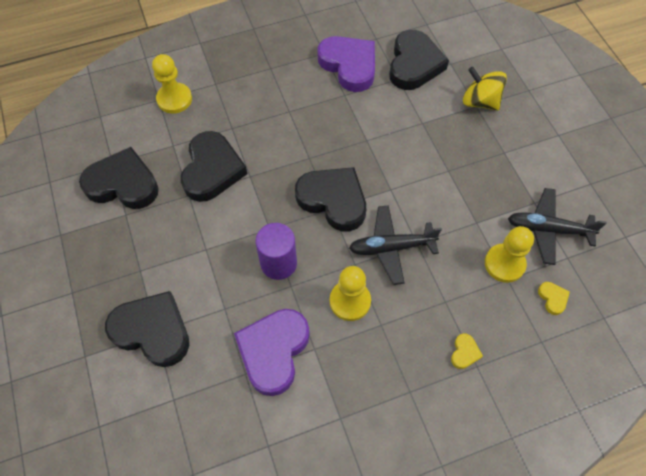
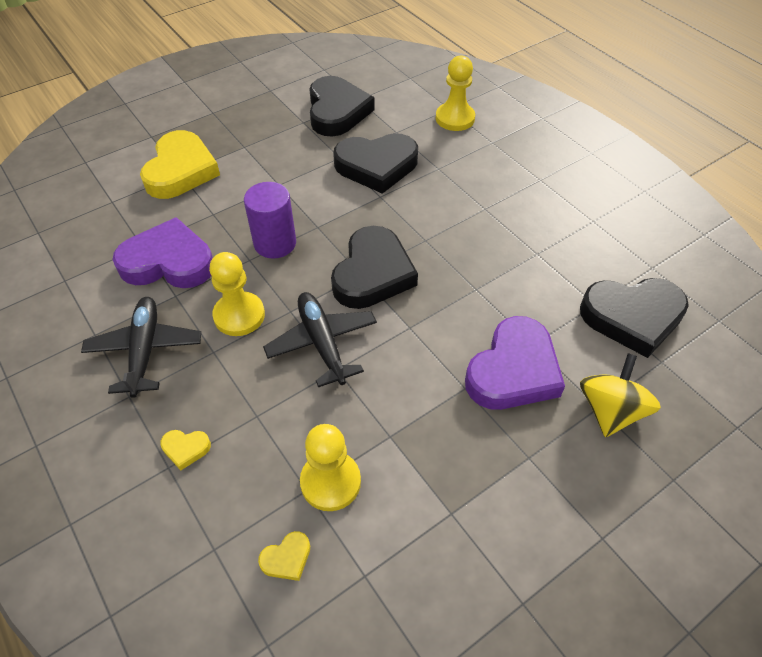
camera: 75 degrees right, 10 degrees down
black heart [105,291,189,367] -> yellow heart [140,130,220,199]
purple heart [318,36,375,92] -> purple heart moved to [465,316,565,410]
black plane [508,188,607,265] -> black plane moved to [81,297,201,398]

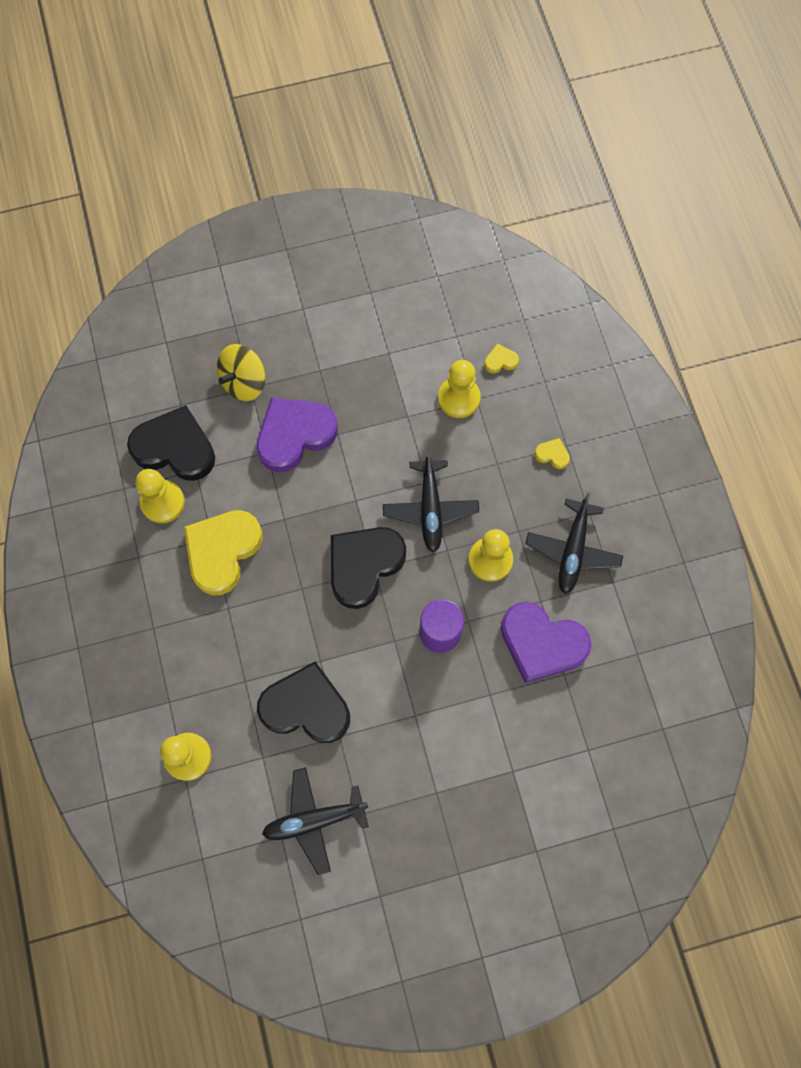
camera: 160 degrees left, 20 degrees up
yellow heart [140,130,220,199] -> yellow heart moved to [184,510,263,596]
black heart [309,76,375,137] -> black plane [262,767,369,875]
none -> yellow pawn [135,469,185,523]

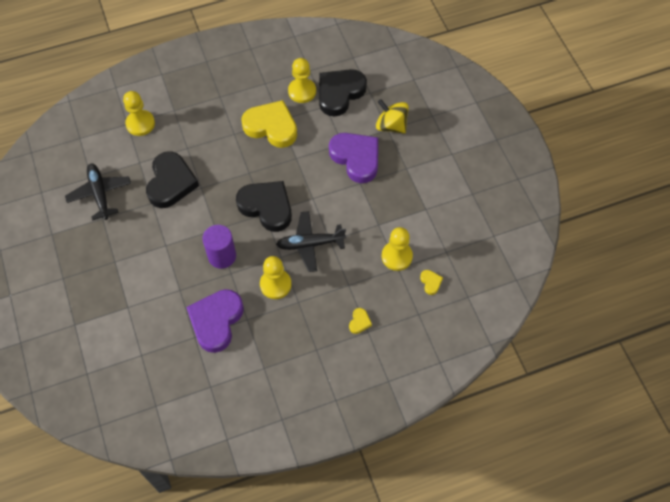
camera: 85 degrees right, 10 degrees down
black heart [127,405,215,481] -> black heart turned 150 degrees counterclockwise [319,69,367,116]
black plane [525,493,623,594] -> none

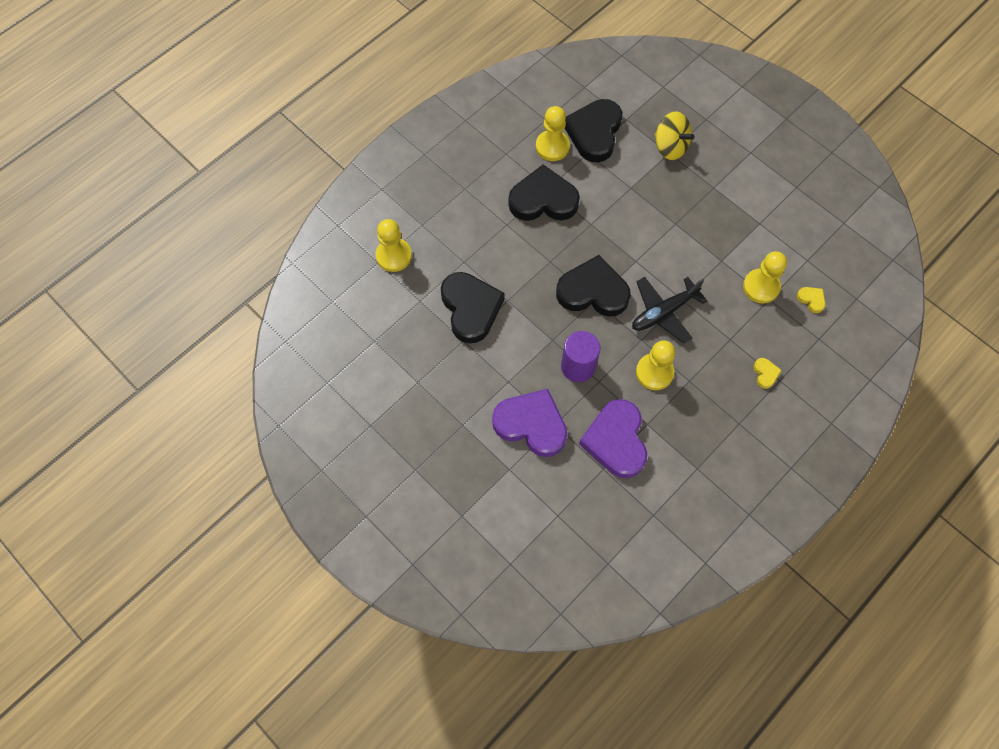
camera: 25 degrees left, 5 degrees up
black plane [65,163,131,221] -> none
yellow heart [241,100,297,148] -> black heart [508,164,580,221]
purple heart [329,133,378,183] -> purple heart moved to [492,389,567,457]
yellow spinning top [376,99,409,134] -> yellow spinning top turned 150 degrees counterclockwise [654,111,694,160]

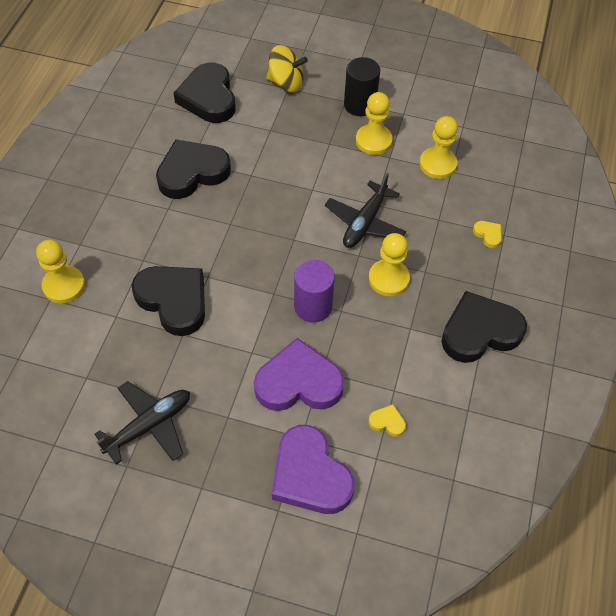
camera: 30 degrees left, 10 degrees down
yellow pawn [536,106,570,161] -> yellow pawn moved to [356,92,393,155]
black heart [556,255,631,317] -> black heart moved to [441,291,527,363]
purple heart [579,399,647,478] -> purple heart moved to [272,425,355,514]
yellow heart [797,287,825,313] -> yellow heart moved to [368,404,406,437]
none -> black plane [94,381,190,465]
none -> black cylinder [344,57,380,116]

